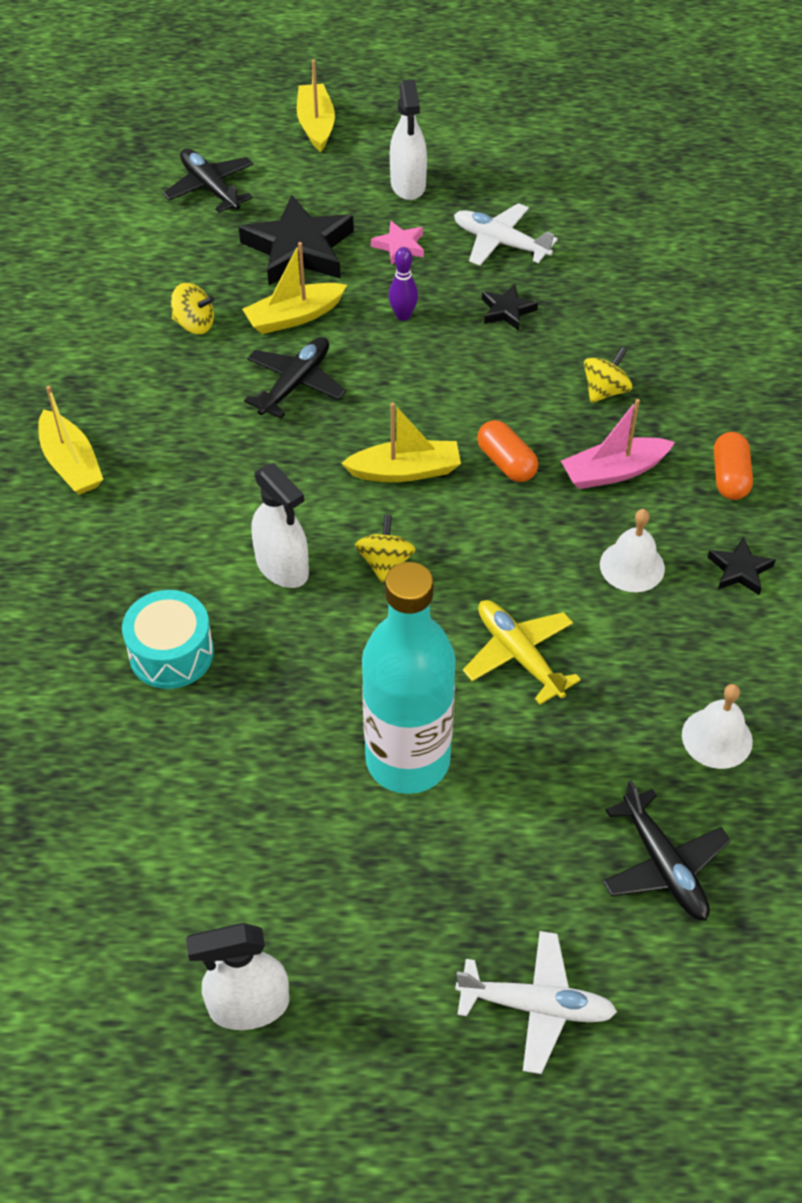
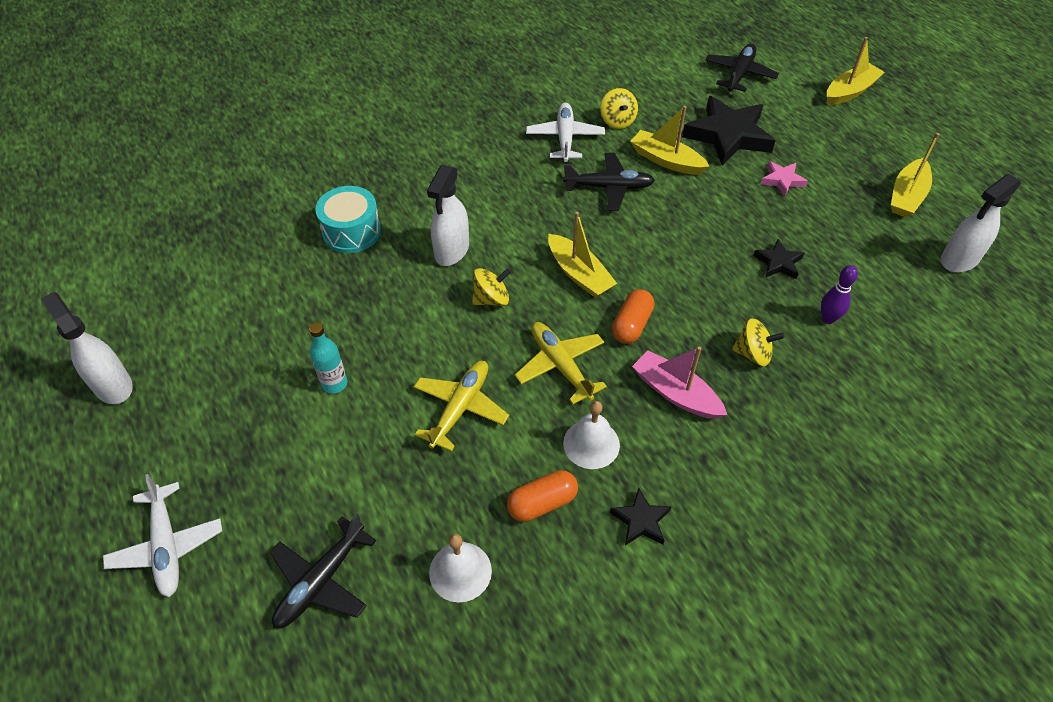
camera: 60 degrees right, 0 degrees up
yellow boat [38,386,103,495] -> yellow boat moved to [891,133,939,217]
turquoise bottle [362,562,456,794] -> turquoise bottle [309,322,347,394], size x0.41
purple bowling pin [389,247,418,321] -> purple bowling pin moved to [821,265,858,324]
white spray bottle [390,79,427,200] -> white spray bottle moved to [941,174,1021,272]
white plane [454,203,558,266] -> white plane moved to [526,102,605,162]
orange capsule [714,432,753,500] -> orange capsule moved to [507,470,578,522]
none -> yellow plane [515,322,607,404]

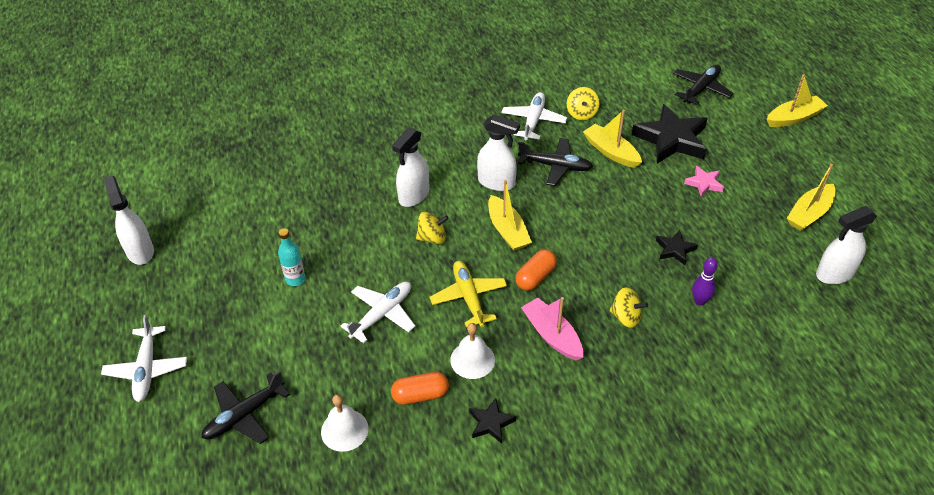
camera: 15 degrees right, 5 degrees down
turquoise drum [315,186,381,253] -> none
yellow plane [414,361,509,452] -> white plane [341,282,415,343]
none -> white spray bottle [477,114,520,191]

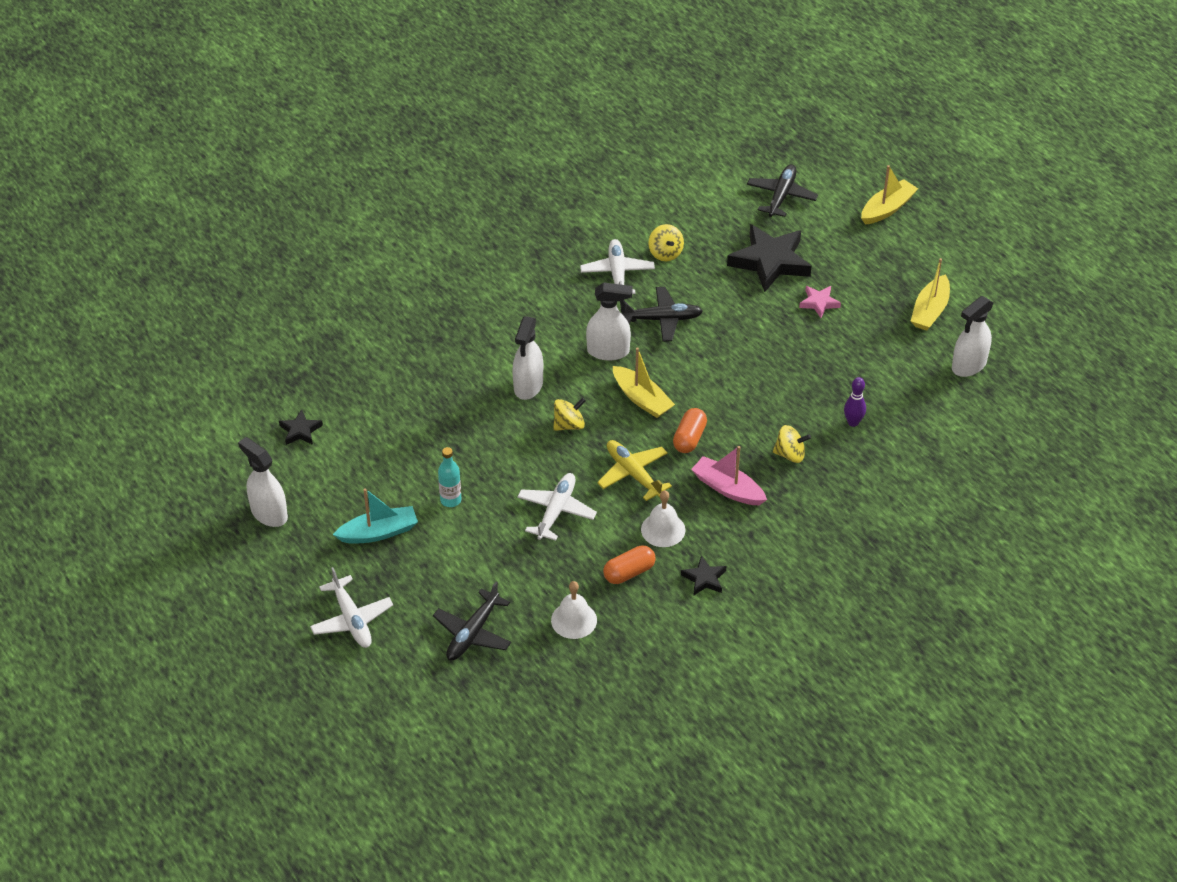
camera: 20 degrees left, 0 degrees up
yellow boat [583,110,642,168] -> none
black star [656,230,698,265] -> black star moved to [279,409,323,445]
none -> turquoise boat [333,488,418,544]

